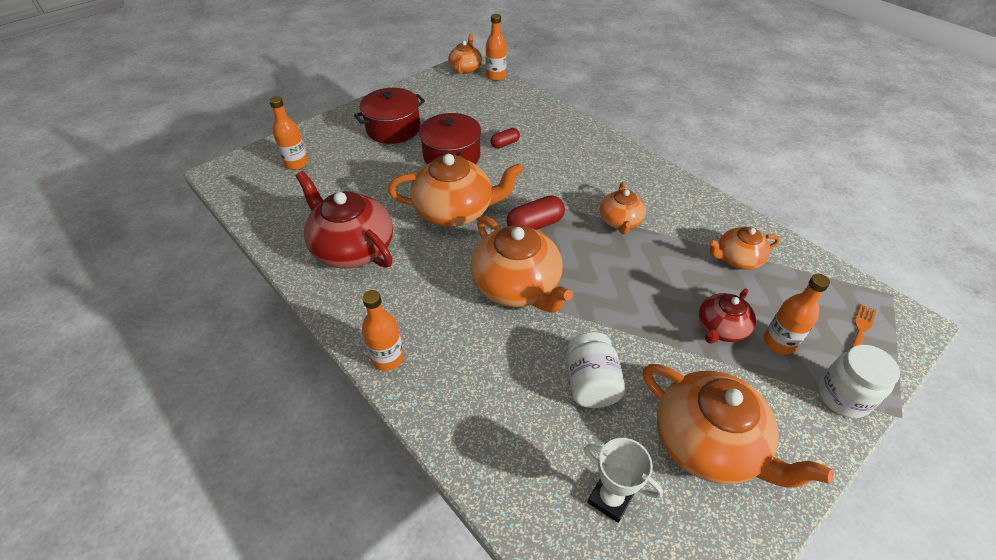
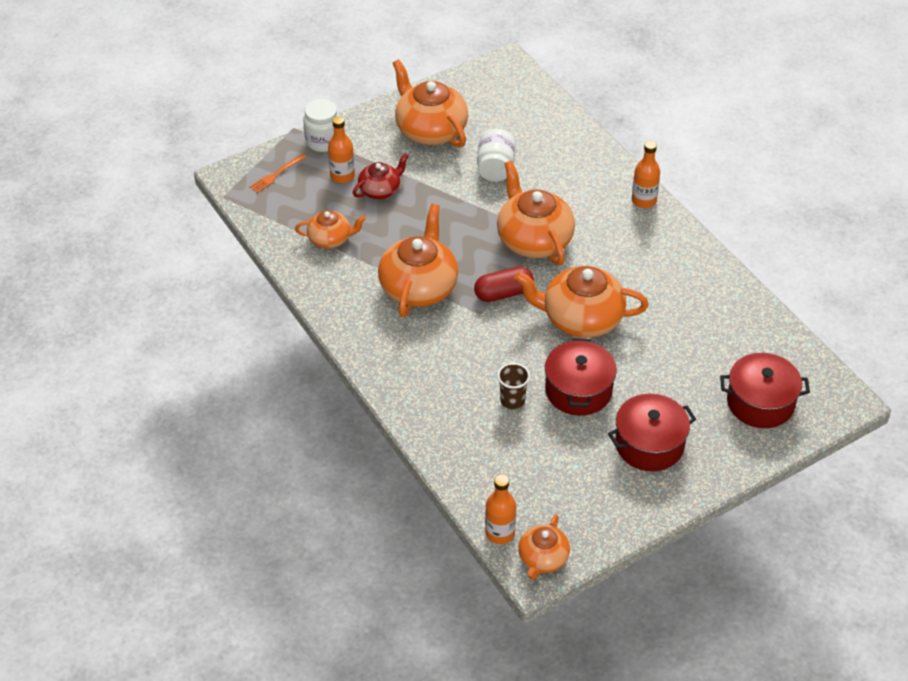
camera: 170 degrees left, 0 degrees up
orange bottle [269,96,309,170] -> red pot [720,353,810,428]
red teapot [296,171,393,269] -> none
red capsule [491,128,520,148] -> brown cup [497,363,530,409]
white trophy [584,438,663,523] -> none
orange teapot [600,183,646,234] -> orange teapot [378,204,458,317], size x1.78

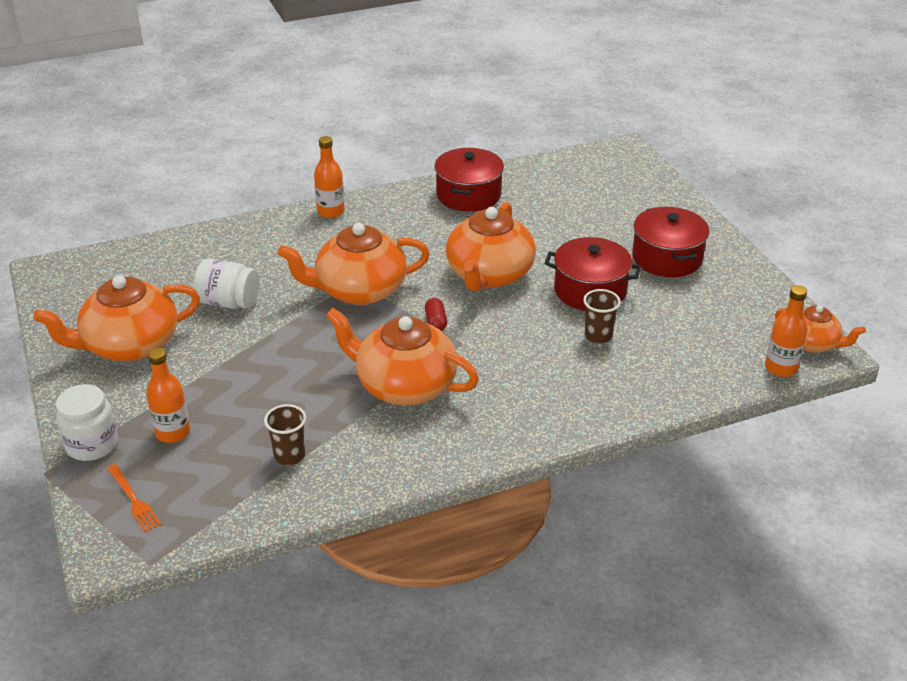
camera: 80 degrees left, 10 degrees down
orange teapot [295,210,366,248] -> brown cup [264,404,306,465]
red teapot [353,153,409,199] -> none
red capsule [474,267,534,302] -> red capsule [425,298,447,331], size x0.60
red pot [720,353,810,428] -> red pot moved to [434,148,504,212]

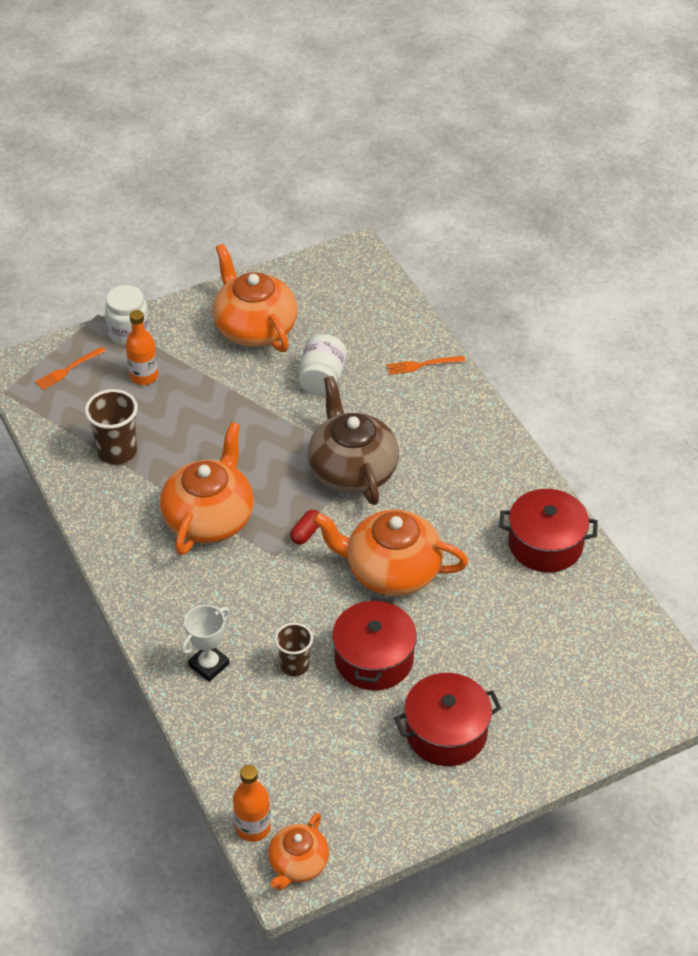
camera: 85 degrees right, 10 degrees up
brown cup [264,404,306,465] -> brown cup [85,389,138,465], size x1.50
orange teapot [278,223,430,305] -> brown teapot [308,376,399,505]
orange bottle [314,136,345,218] -> none
red capsule [425,298,447,331] -> red capsule turned 45 degrees counterclockwise [290,510,319,545]
none -> white trophy [181,605,230,682]
none -> orange fork [387,356,466,375]

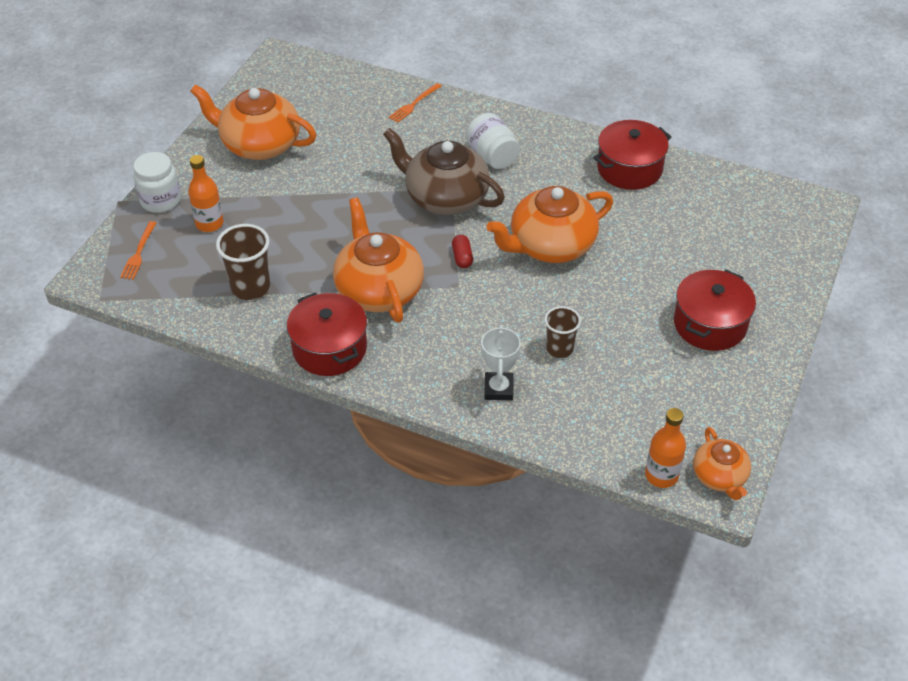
camera: 40 degrees left, 0 degrees up
white jar [299,334,347,396] -> white jar moved to [466,113,520,169]
red pot [332,597,417,691] -> red pot moved to [287,293,367,376]

